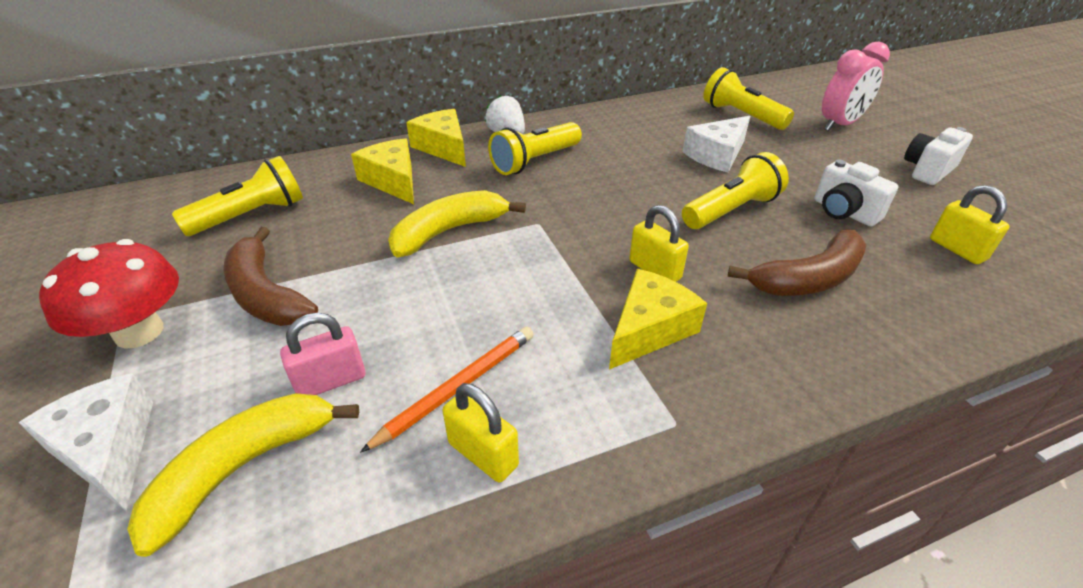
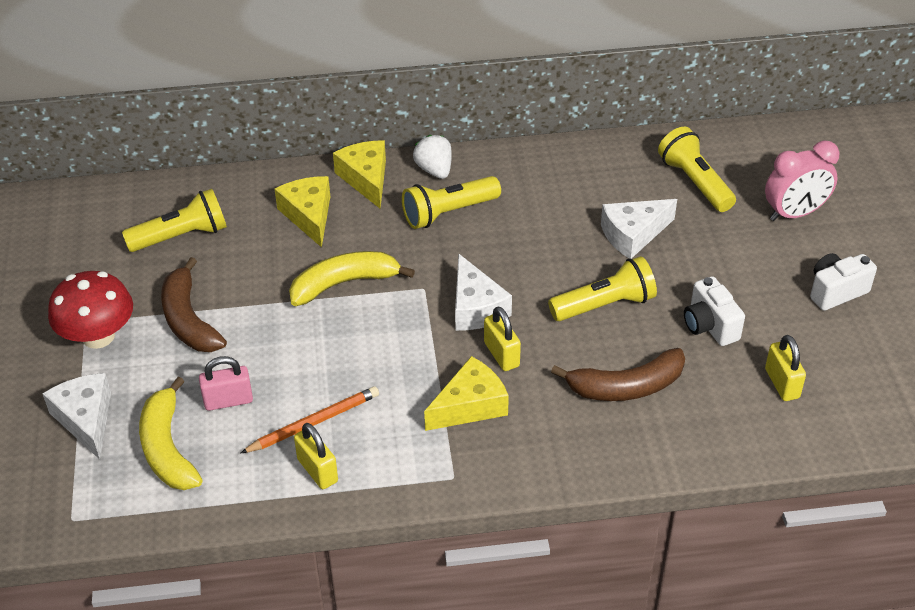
camera: 15 degrees right, 5 degrees up
yellow banana [127,393,359,557] -> yellow banana turned 75 degrees counterclockwise [139,377,203,490]
none -> white cheese [455,253,512,331]

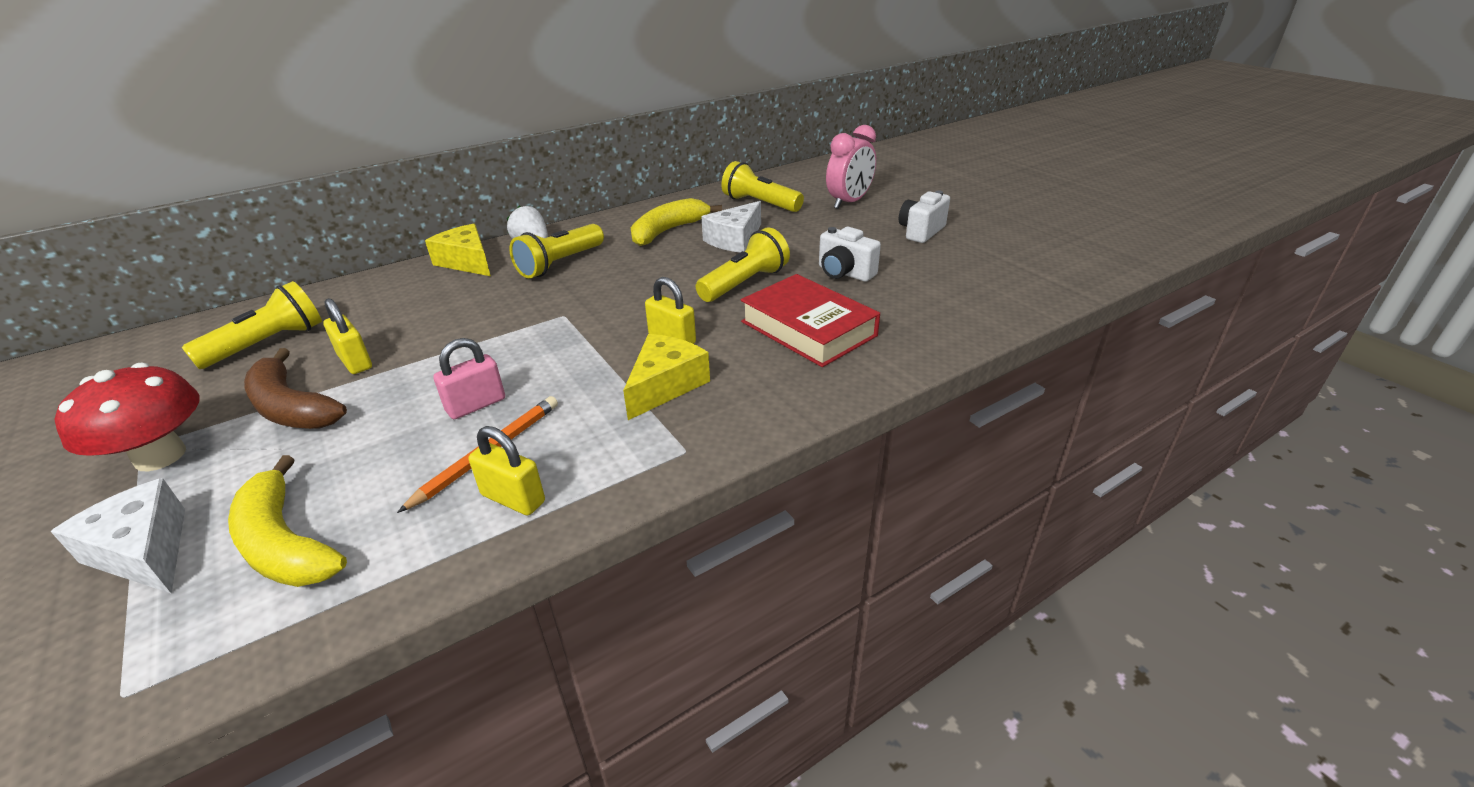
camera: 25 degrees left, 10 degrees down
pink padlock [199,356,253,411] -> pink padlock moved to [433,338,505,419]
yellow cheese [275,176,330,248] -> none
yellow banana [289,251,415,306] -> yellow banana moved to [631,198,722,246]
white cheese [455,253,512,331] -> none
brown banana [551,348,685,401] -> red book [741,274,880,367]
yellow padlock [765,335,806,401] -> yellow padlock moved to [323,298,372,374]

